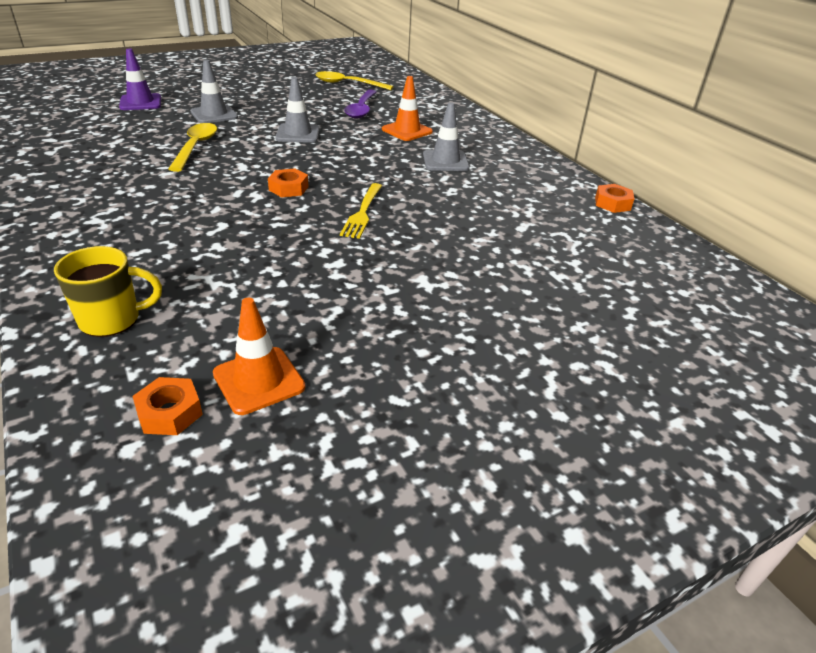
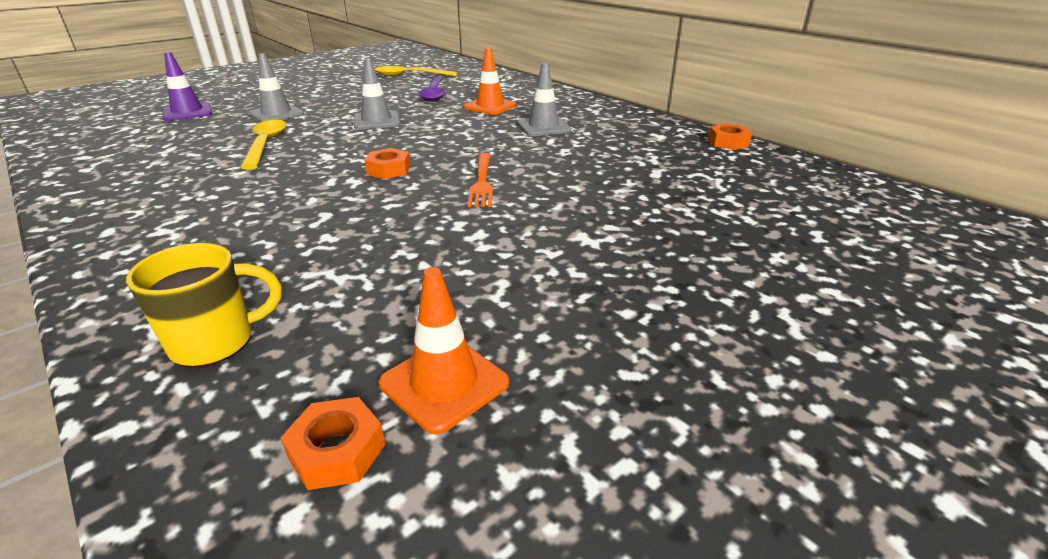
camera: 10 degrees left, 5 degrees down
yellow fork [340,183,382,239] -> orange fork [468,153,493,207]

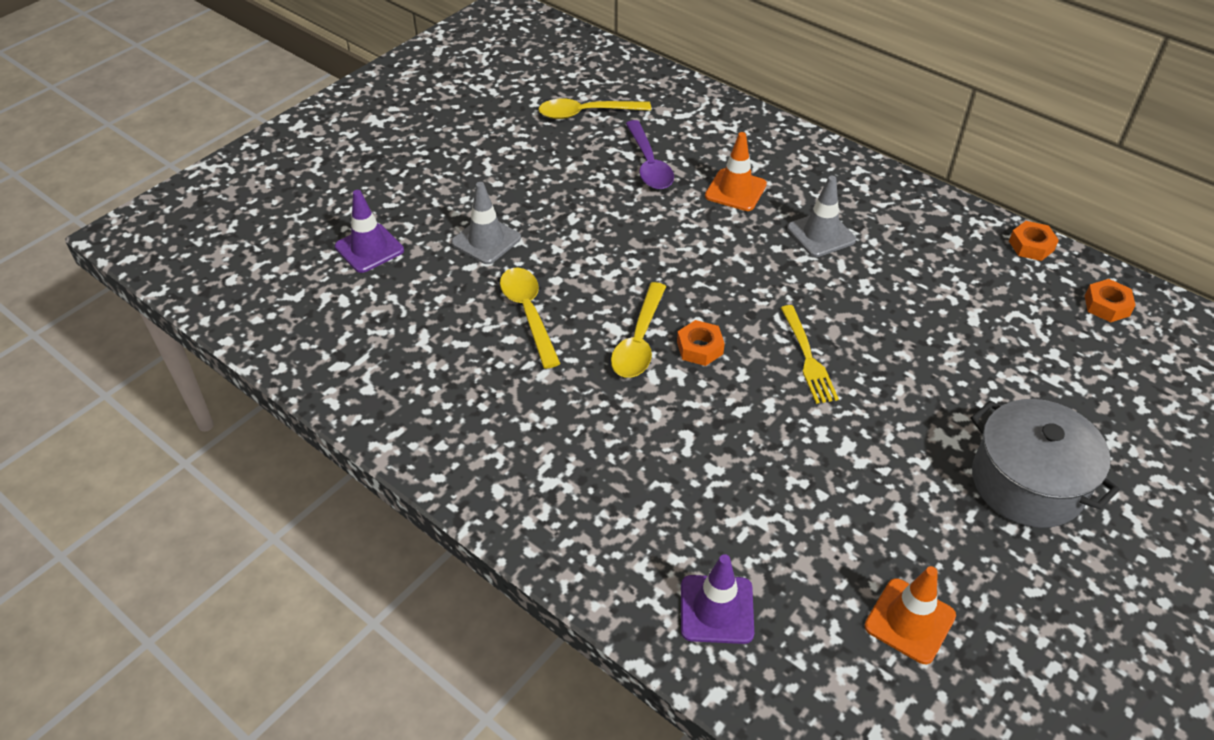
camera: 10 degrees left, 15 degrees up
yellow mug [126,243,282,368] -> purple traffic cone [681,554,754,644]
orange nut [281,397,385,490] -> orange nut moved to [1085,279,1136,323]
grey traffic cone [354,58,400,130] -> none
orange fork [468,153,493,207] -> yellow fork [781,305,839,404]
none -> yellow spoon [611,282,666,378]
none -> grey pot [971,399,1120,528]

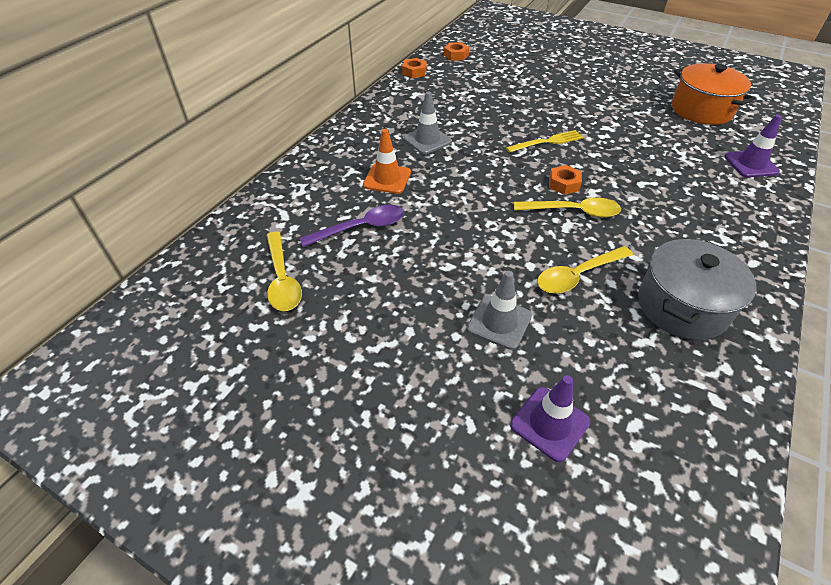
camera: 100 degrees left, 0 degrees up
orange traffic cone [864,566,956,664] -> orange pot [672,63,755,125]
grey pot [971,399,1120,528] -> grey pot moved to [638,239,757,340]

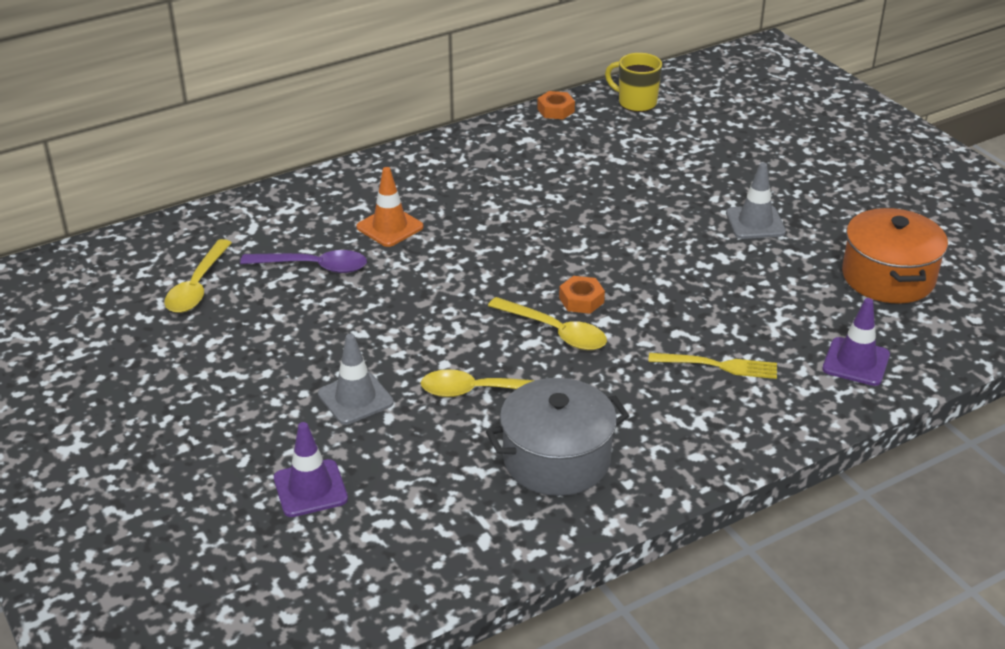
camera: 30 degrees right, 10 degrees down
grey traffic cone [404,91,452,154] -> grey traffic cone moved to [726,163,786,239]
orange nut [444,42,469,60] -> yellow mug [605,53,662,112]
yellow fork [506,130,583,153] -> yellow fork moved to [648,353,777,379]

